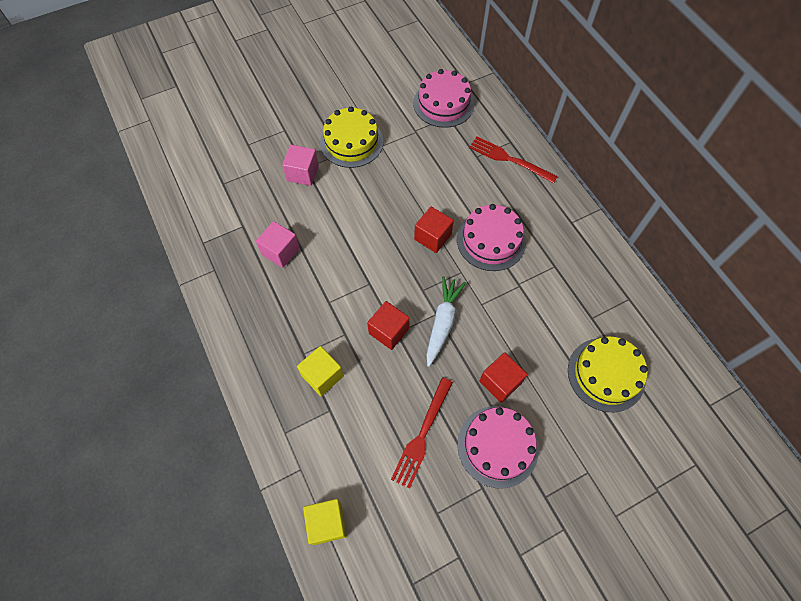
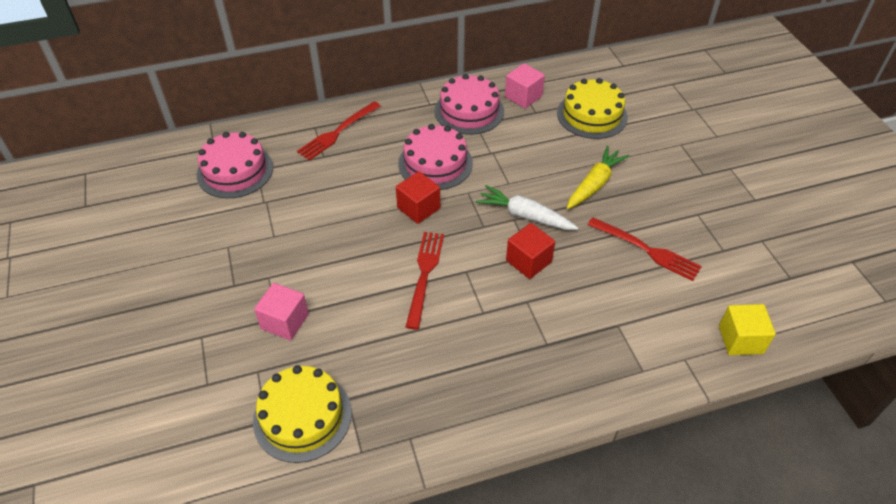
camera: 80 degrees left, 15 degrees down
pink cube [256,221,300,268] -> pink cube moved to [505,63,545,108]
yellow cube [297,346,344,396] -> none
yellow cake [320,107,383,168] -> yellow cake moved to [253,365,352,463]
pink cake [457,406,539,489] -> pink cake moved to [435,74,504,135]
red cube [479,352,528,403] -> yellow carrot [567,146,629,209]
none -> red fork [406,232,444,330]

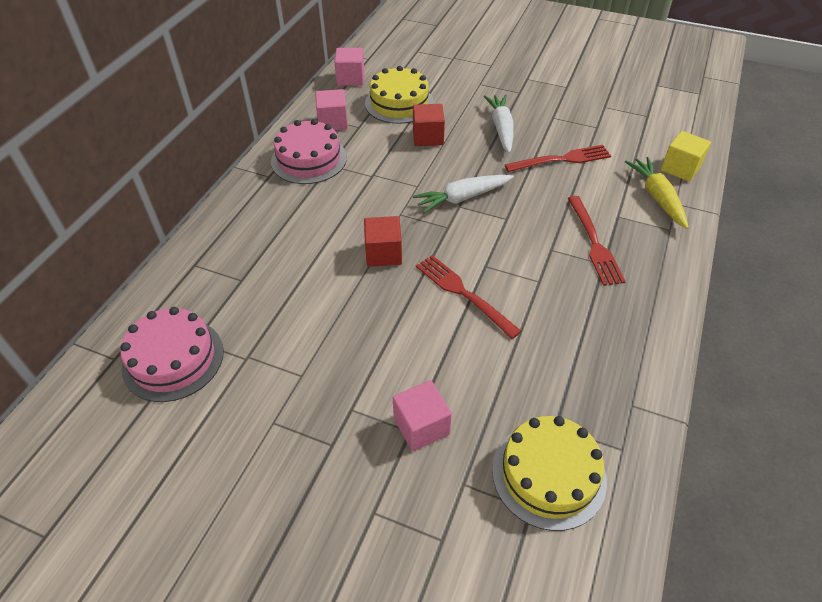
camera: 50 degrees left, 0 degrees up
red fork [297,101,381,161] -> red fork moved to [568,196,626,286]
pink cake [398,124,473,190] -> none
red cube [506,223,555,279] -> red cube moved to [413,104,445,146]
yellow carrot [567,146,629,209] -> yellow carrot moved to [625,157,689,229]
none -> pink cube [335,48,364,86]
none -> white carrot [484,94,514,153]

